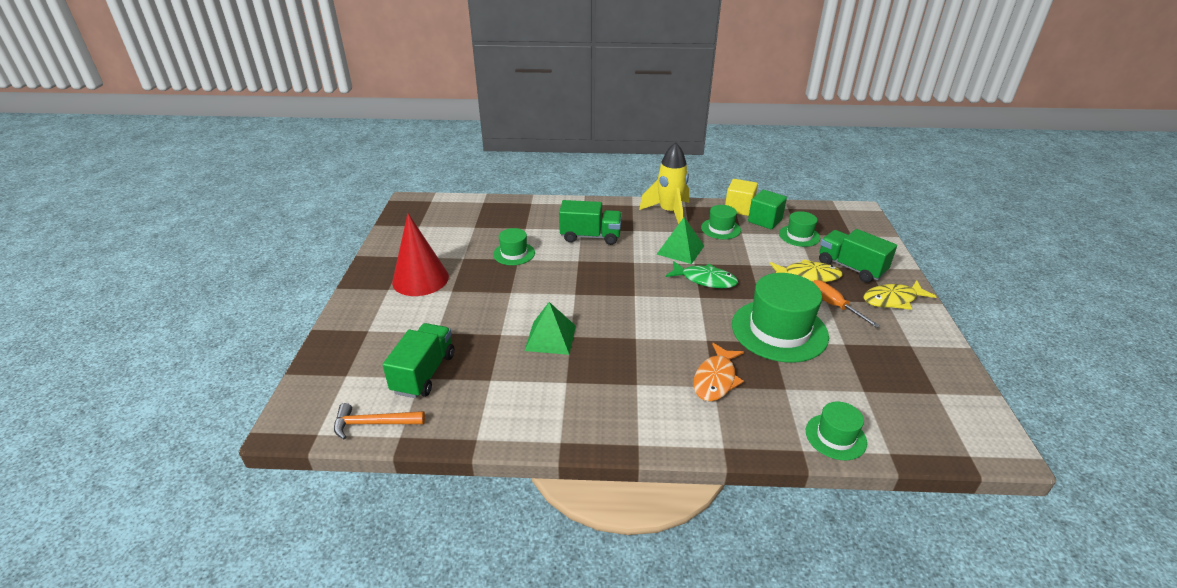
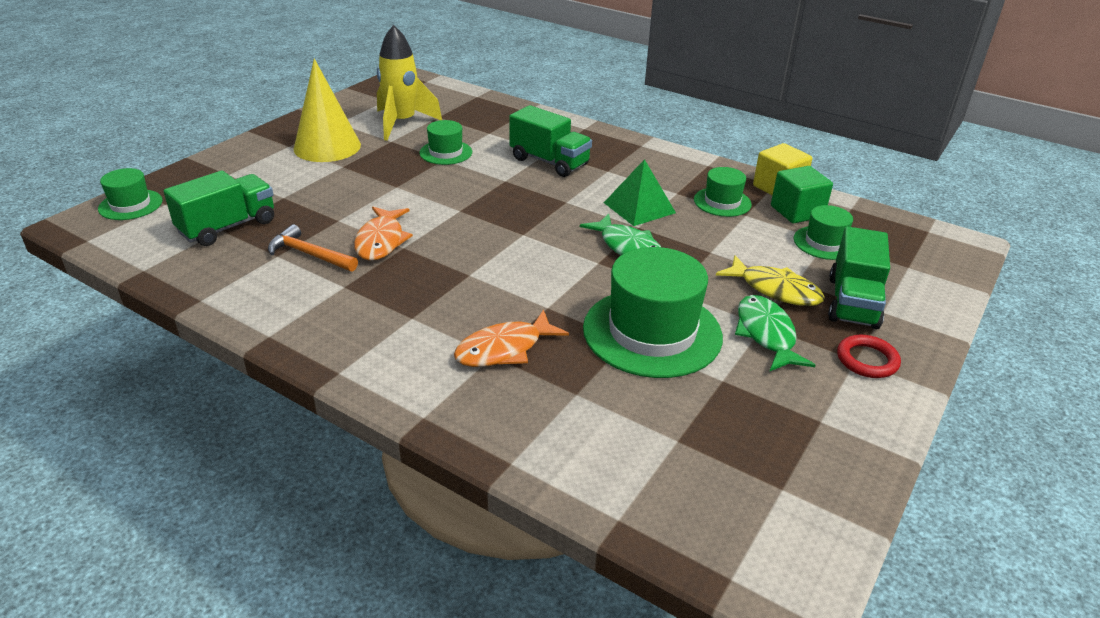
camera: 30 degrees right, 0 degrees up
orange hammer [334,403,425,440] -> orange hammer moved to [268,224,358,272]
red cone [392,213,449,296] -> yellow cone [293,59,361,162]
green pyramid [525,302,576,355] -> orange fish [354,207,413,261]
yellow rocket [639,142,690,224] -> yellow rocket moved to [377,25,442,141]
green hat [806,402,867,460] -> green hat moved to [98,168,163,220]
orange screwdriver [813,280,880,328] -> green fish [735,295,815,371]
green truck [819,229,897,283] -> green truck turned 150 degrees counterclockwise [828,226,890,329]
yellow fish [863,280,937,310] -> red ring [837,335,901,378]

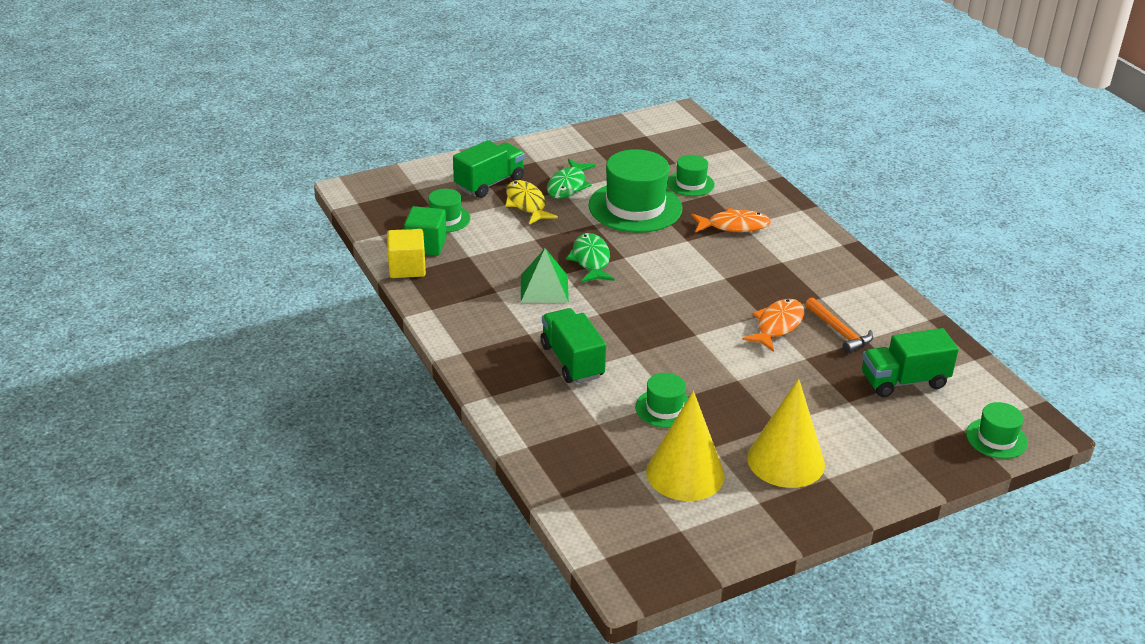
camera: 150 degrees left, 0 degrees up
yellow rocket [377,25,442,141] -> yellow cone [646,391,725,501]
green hat [694,167,752,217] -> green hat moved to [667,155,715,196]
red ring [837,335,901,378] -> none

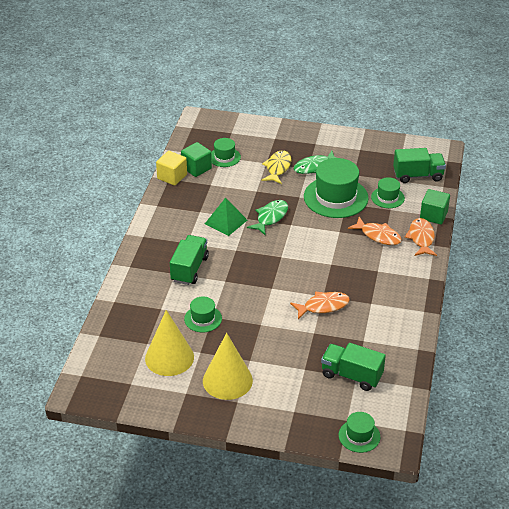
camera: 40 degrees right, 5 degrees up
green truck [453,140,525,198] -> green truck moved to [393,148,446,183]
orange hammer [805,298,873,354] -> none
none -> orange fish [405,218,437,256]
none -> green cube [420,189,450,225]

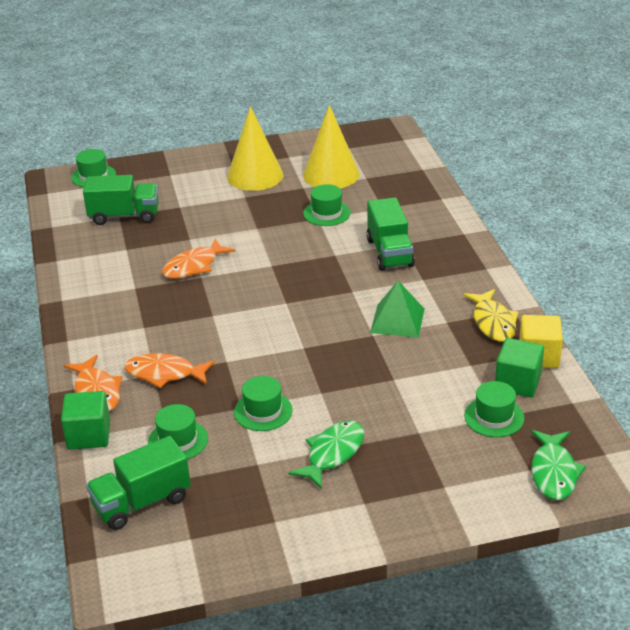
camera: 155 degrees right, 5 degrees down
green fish [247,200,288,235] -> green fish moved to [531,430,586,500]
yellow fish [262,151,292,184] -> yellow fish moved to [463,289,519,342]
green hat [304,158,369,218] -> green hat [234,376,293,431], size x0.52

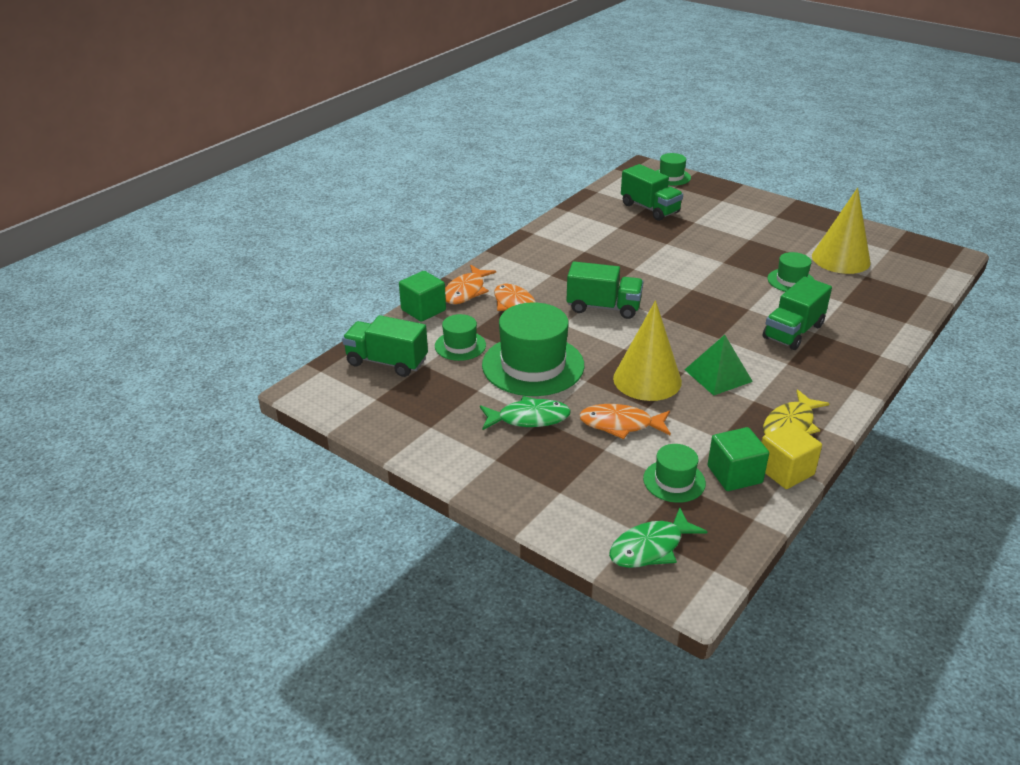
camera: 50 degrees right, 0 degrees up
orange fish [162,239,235,279] -> orange fish moved to [579,404,671,439]
yellow cone [227,106,283,191] -> yellow cone moved to [613,300,682,401]
green hat [234,376,293,431] -> green hat [482,302,584,396], size x1.93
none -> green truck [566,262,644,319]

